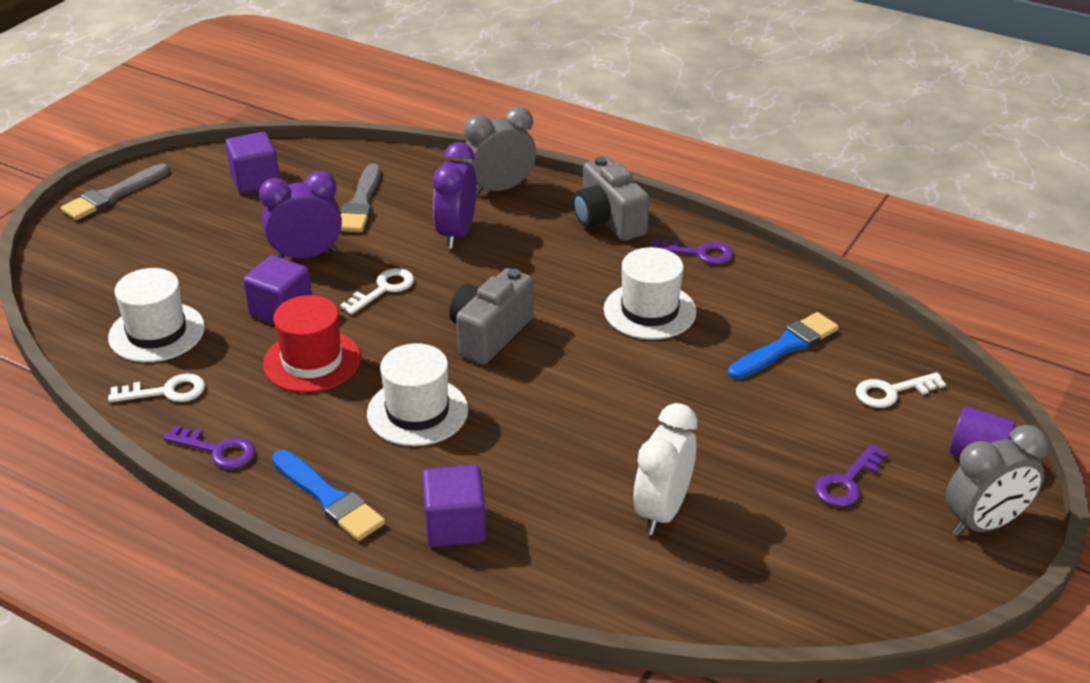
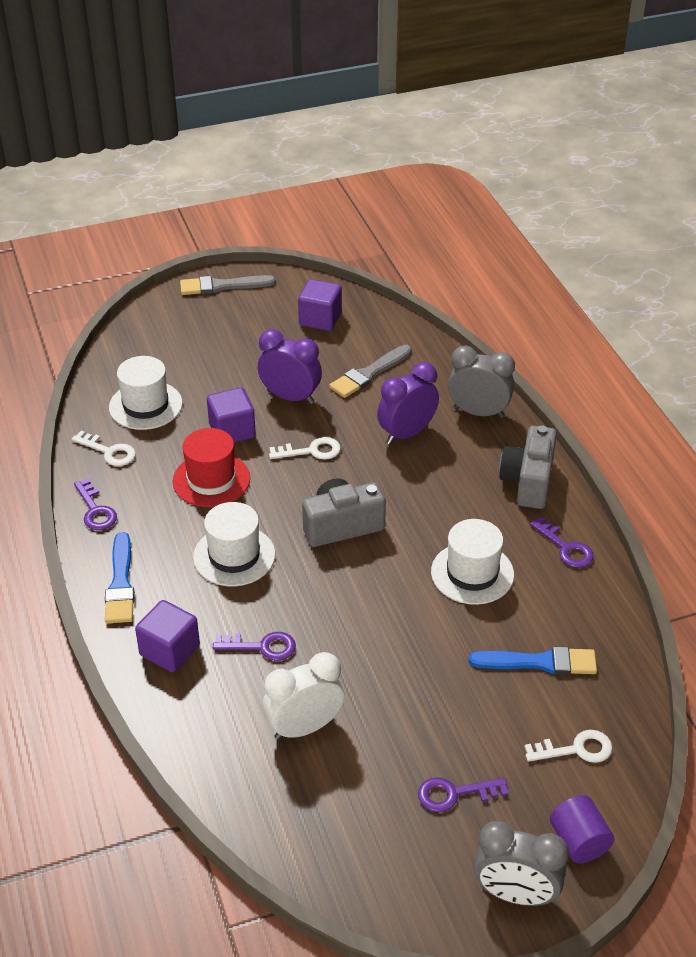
camera: 40 degrees right, 5 degrees up
white key [856,372,946,408] -> white key turned 150 degrees clockwise [524,730,613,763]
none -> purple key [213,632,296,661]

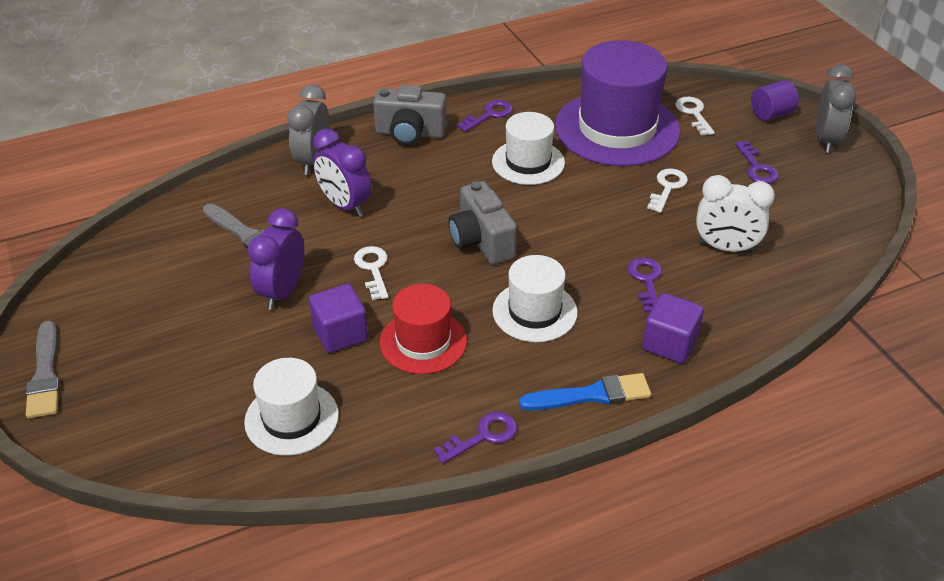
camera: 95 degrees left, 0 degrees up
white key [72,431,136,466] -> white key moved to [647,168,688,213]
white clock [263,652,345,740] -> white clock turned 45 degrees counterclockwise [696,175,775,253]
purple cube [298,279,342,331] -> none
blue brush [469,646,597,675] -> purple hat [555,40,680,166]

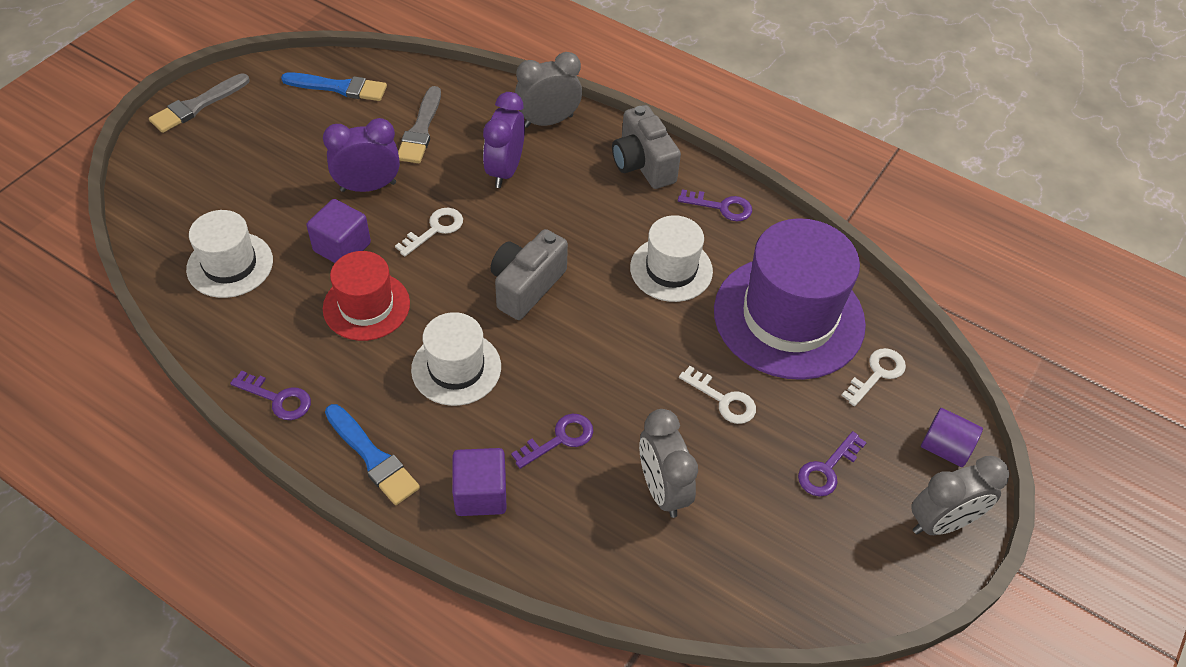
camera: 55 degrees right, 10 degrees up
white key [647,168,688,213] -> white key turned 45 degrees clockwise [679,366,756,424]
white clock [696,175,775,253] -> grey clock [639,409,698,518]
none -> blue brush [281,72,387,101]

